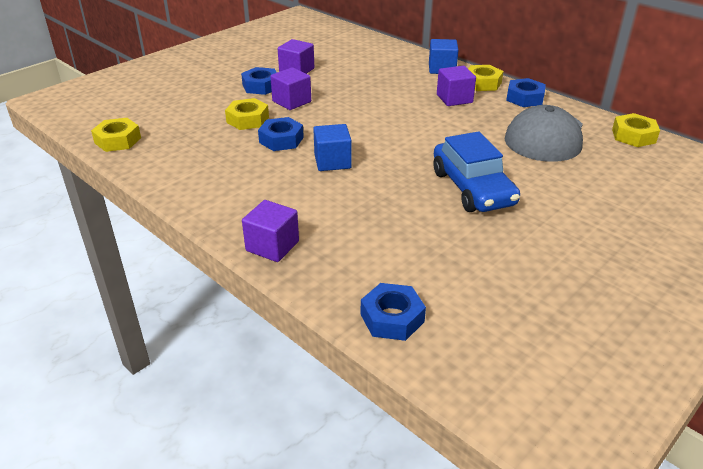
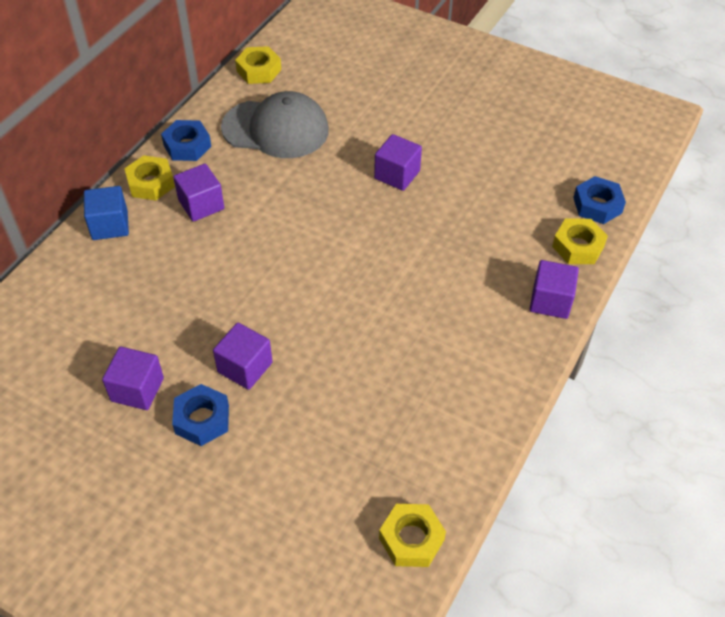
camera: 105 degrees left, 15 degrees up
yellow nut [225,98,269,130] -> yellow nut moved to [552,219,608,264]
blue nut [258,117,304,151] -> none
blue cube [313,124,352,171] -> none
blue car [433,131,520,212] -> purple cube [374,134,422,191]

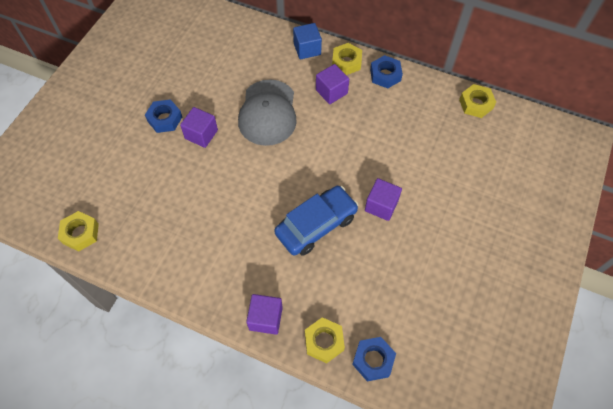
camera: 85 degrees right, 10 degrees up
purple cube [102,347,164,410] -> none
grey cap [221,91,329,158] -> grey cap moved to [238,80,297,146]
none -> blue car [274,186,359,256]

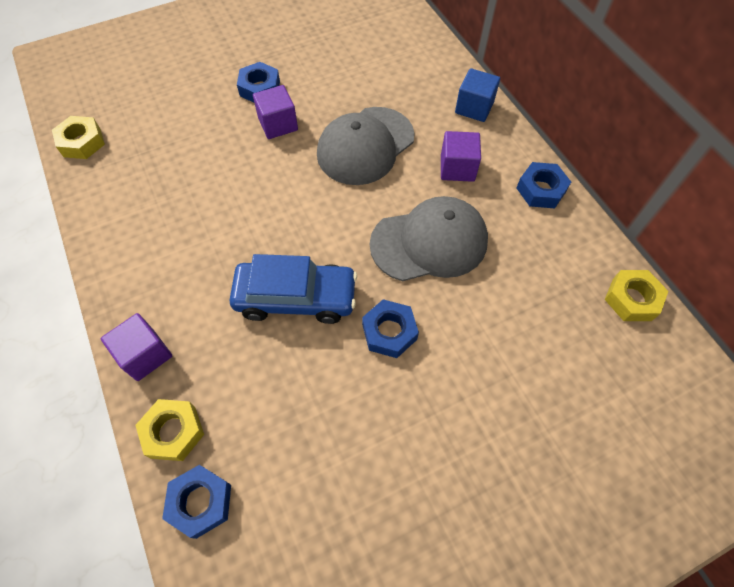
camera: 40 degrees right, 0 degrees up
yellow nut [332,43,362,75] -> none
purple cube [365,178,402,221] -> blue nut [362,299,419,358]
none -> grey cap [370,196,488,281]

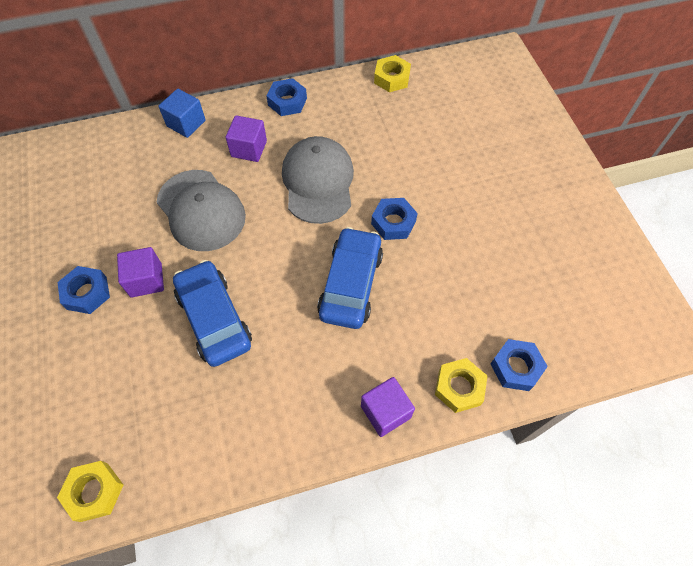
camera: 80 degrees left, 0 degrees up
none -> blue car [173,260,252,367]

